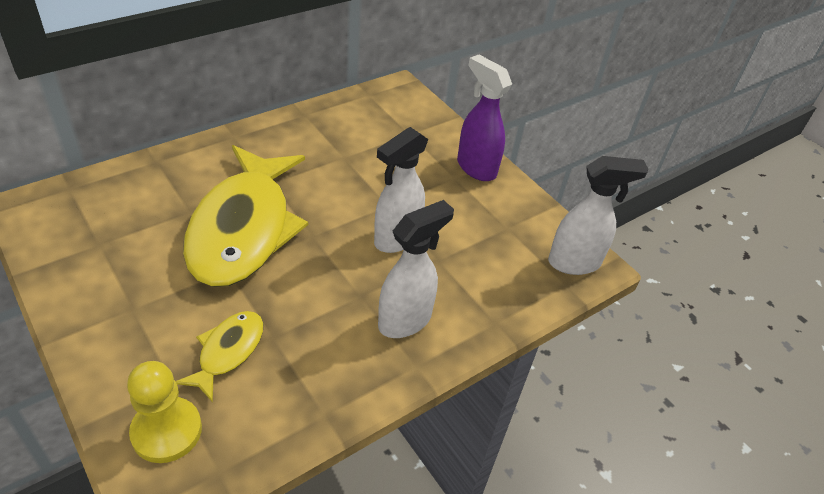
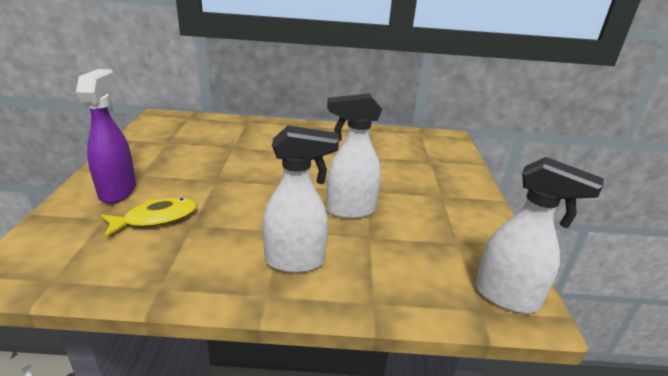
camera: 40 degrees right, 15 degrees down
yellow pawn [127,361,202,463] -> none
yellow fish [183,145,308,287] -> none
purple spray bottle [457,55,512,181] -> purple spray bottle moved to [76,69,136,204]

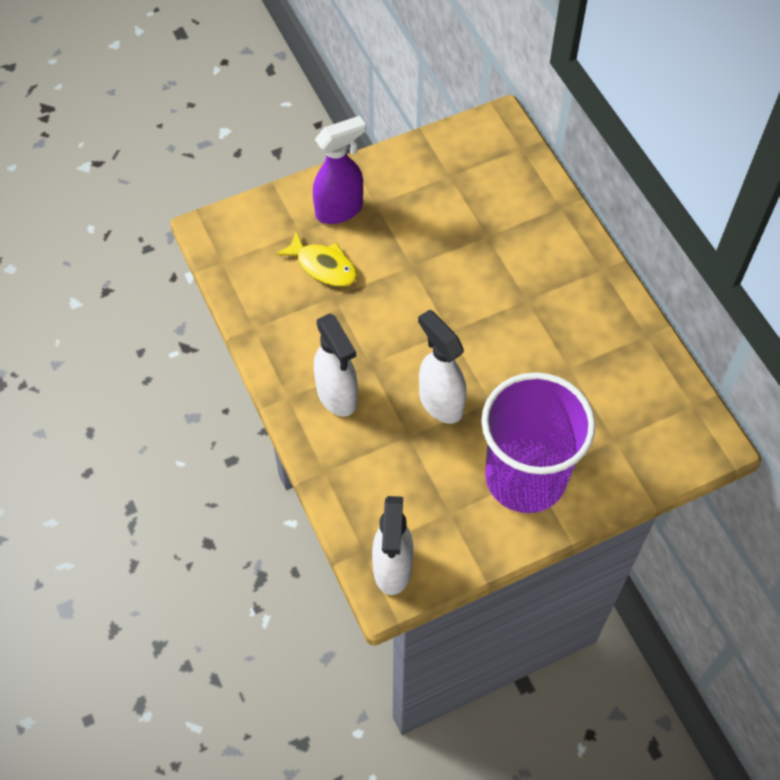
camera: 65 degrees right, 30 degrees up
none -> purple cup [481,372,595,513]

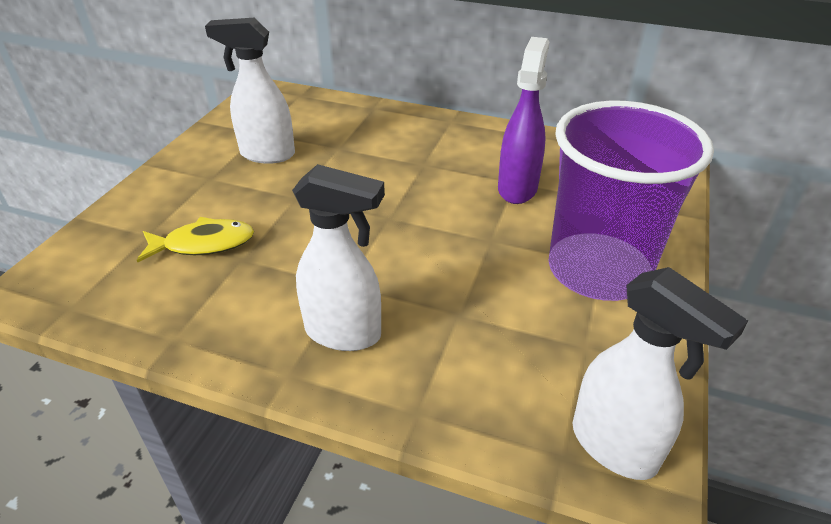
camera: 45 degrees left, 20 degrees down
purple spray bottle [313,116,366,224] -> purple spray bottle moved to [498,37,549,204]
white spray bottle [418,310,467,424] -> white spray bottle moved to [205,18,295,164]

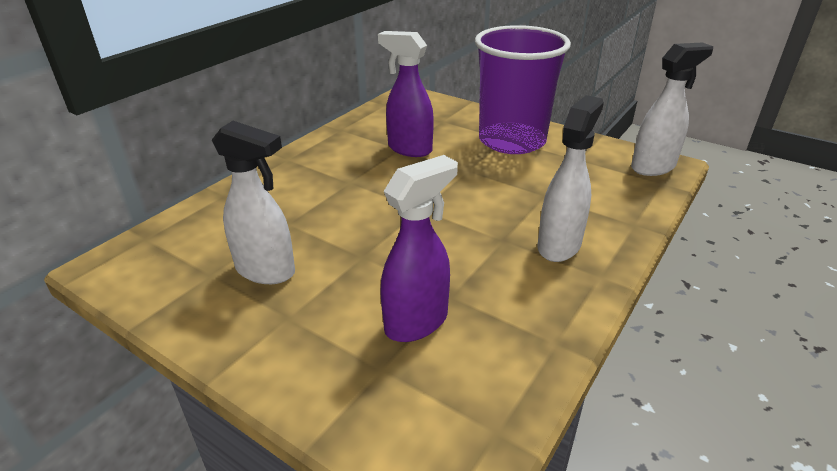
camera: 75 degrees left, 5 degrees down
yellow fish [137,217,254,263] -> purple spray bottle [380,155,458,342]
white spray bottle [205,18,295,164] -> white spray bottle turned 90 degrees counterclockwise [212,121,295,284]

